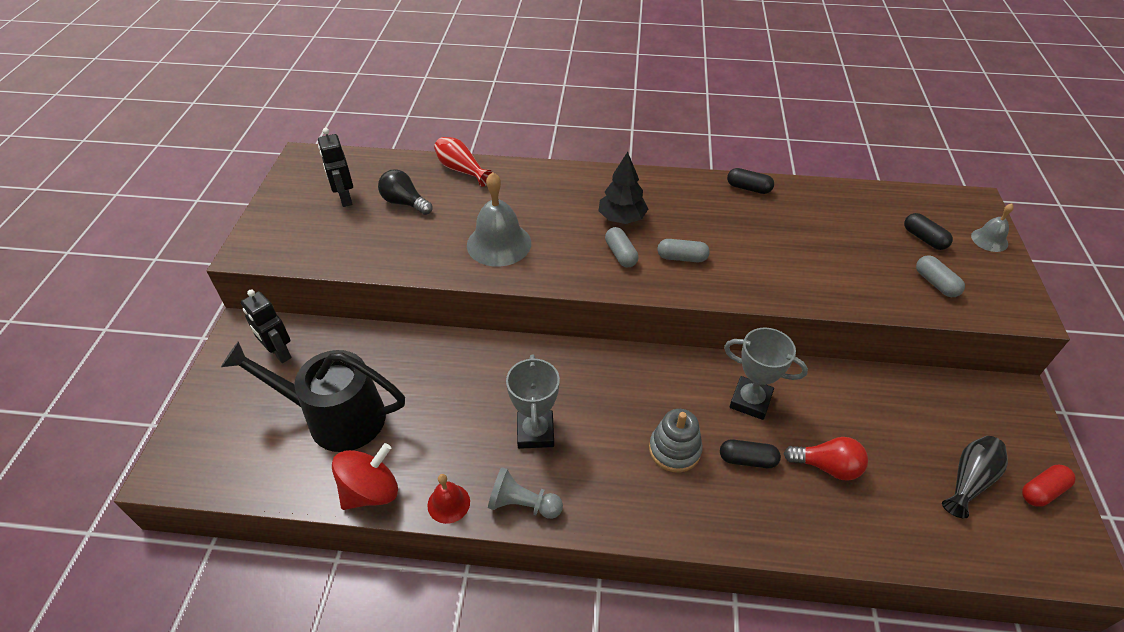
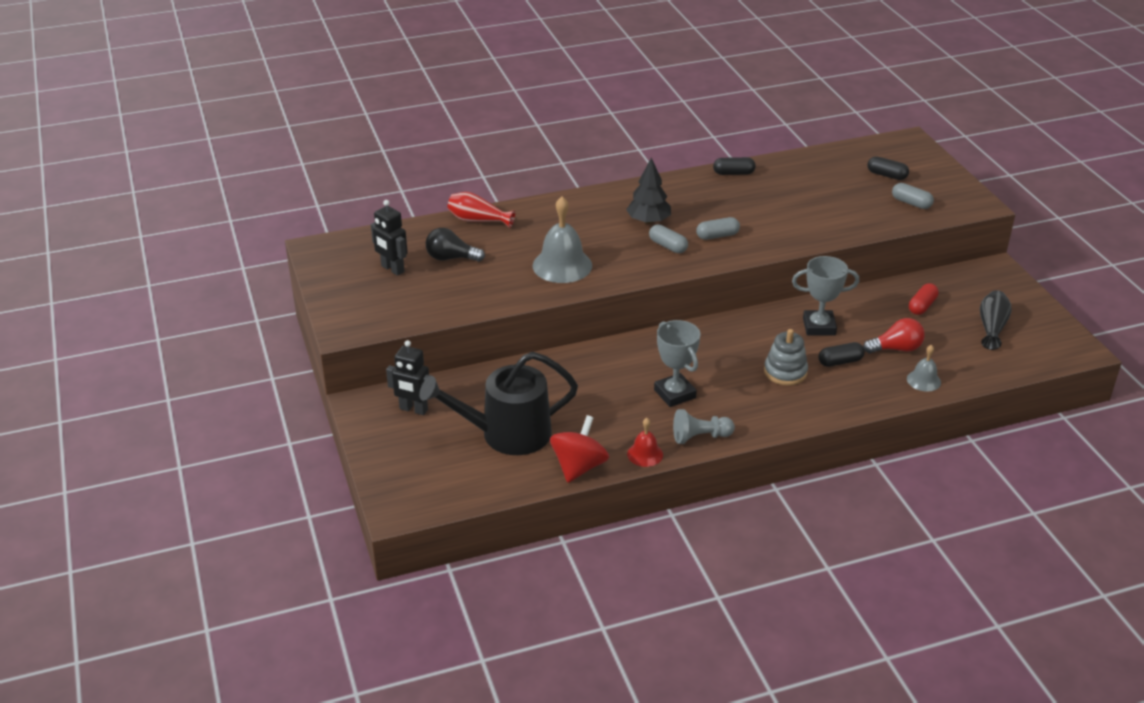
camera: 25 degrees left, 10 degrees down
grey bell [971,204,1014,252] -> grey bell moved to [907,345,941,392]
red capsule [1022,465,1076,507] -> red capsule moved to [909,283,939,315]

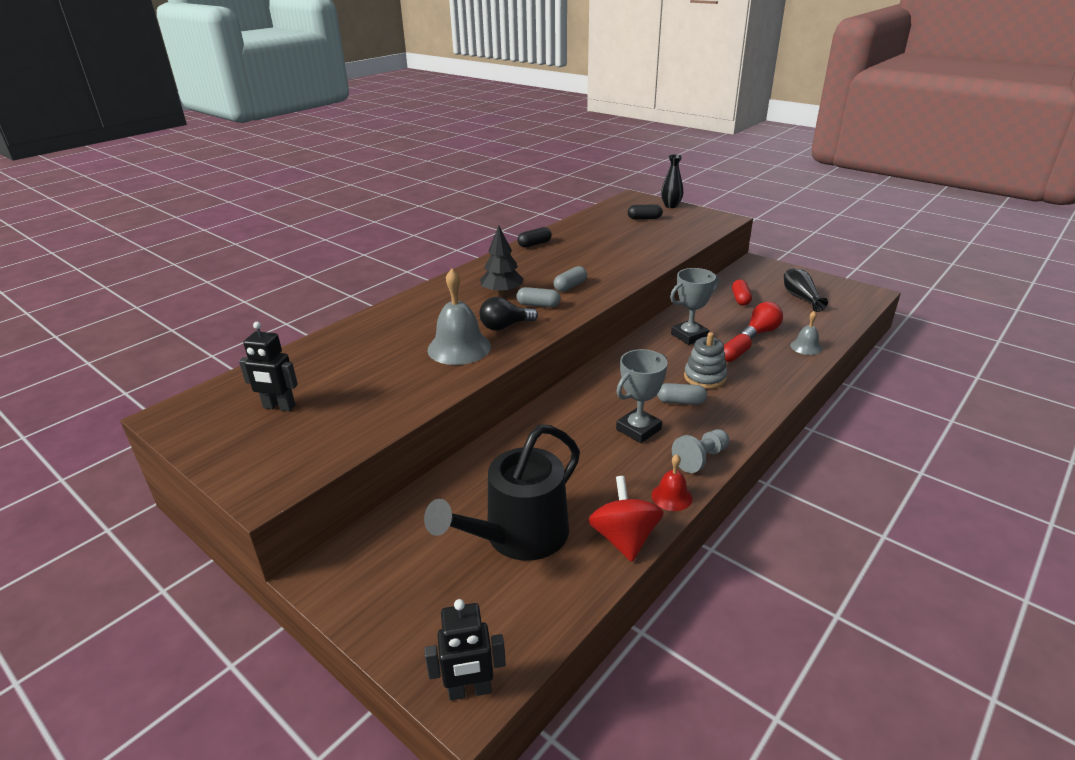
camera: 30 degrees left, 5 degrees down
black robot [386,340,431,415] -> black robot moved to [424,599,506,701]
black light bulb [425,228,485,262] -> black light bulb moved to [479,297,538,331]
red vase [448,192,515,228] -> none
grey trophy [654,320,700,407] -> grey trophy turned 75 degrees counterclockwise [616,349,668,443]
black capsule [818,342,864,367] -> red capsule [724,334,752,362]
grey capsule [892,183,934,209] -> grey capsule moved to [657,383,707,405]
none -> black vase [661,154,683,208]

